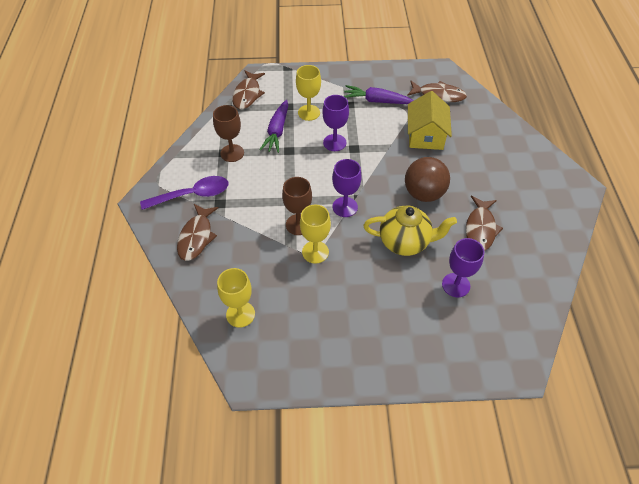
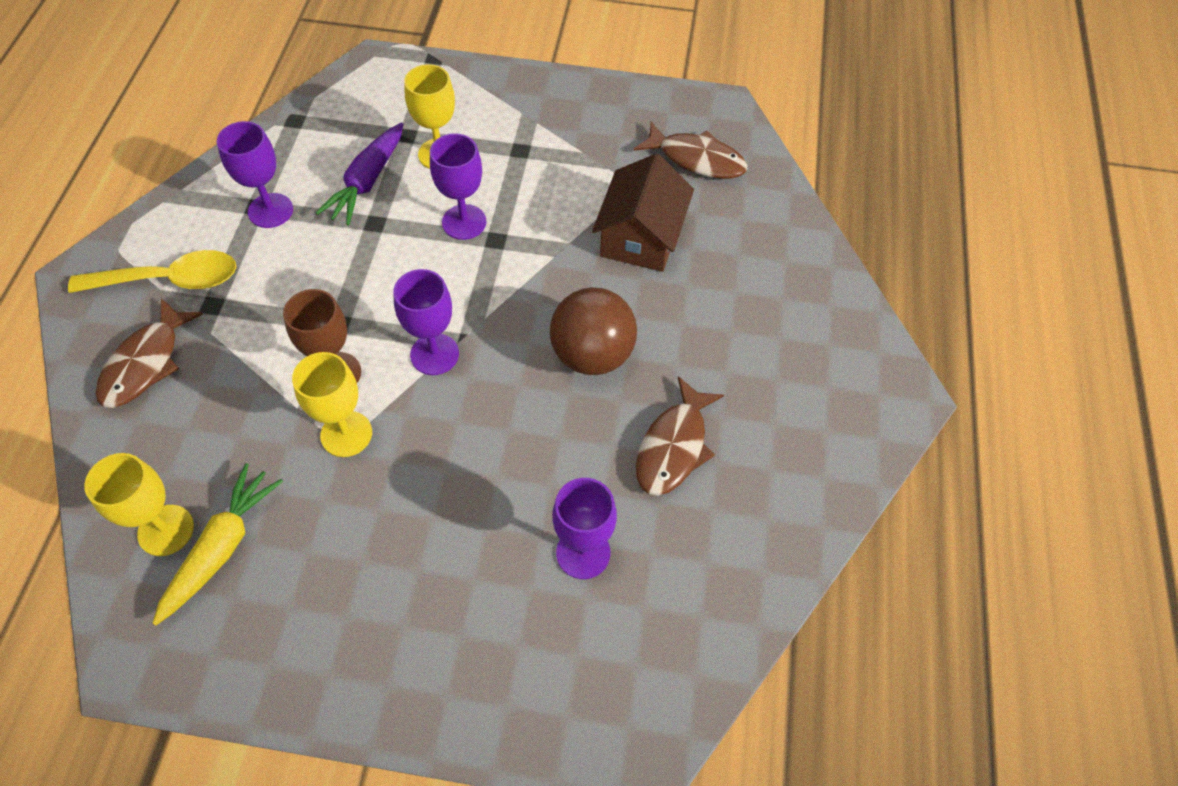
camera: 10 degrees right, 5 degrees up
purple spoon [140,176,228,210] -> yellow spoon [68,250,236,293]
brown goblet [213,105,244,162] -> purple goblet [217,121,293,228]
brown fish [232,70,265,109] -> none
purple carrot [344,85,414,104] -> none
yellow teapot [363,206,457,256] -> none
yellow house [408,91,452,150] -> brown house [592,154,694,272]
none -> yellow carrot [152,463,283,626]

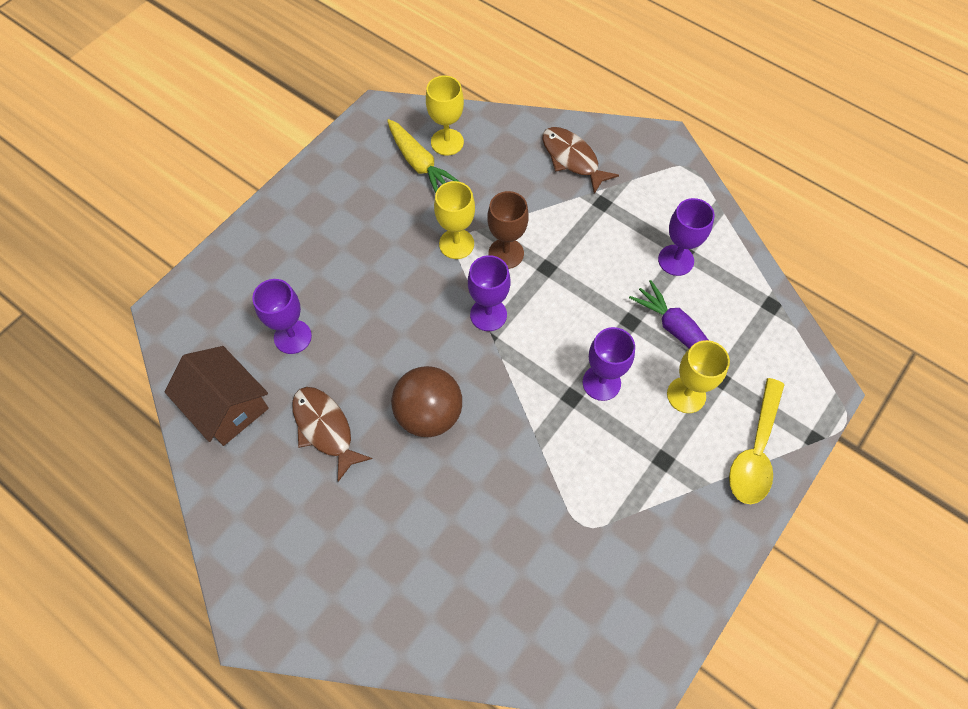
camera: 120 degrees right, 5 degrees up
yellow spoon [68,250,236,293] -> yellow spoon moved to [729,378,784,504]
brown house [592,154,694,272] -> brown house moved to [165,346,269,446]
brown fish [634,121,748,179] -> none

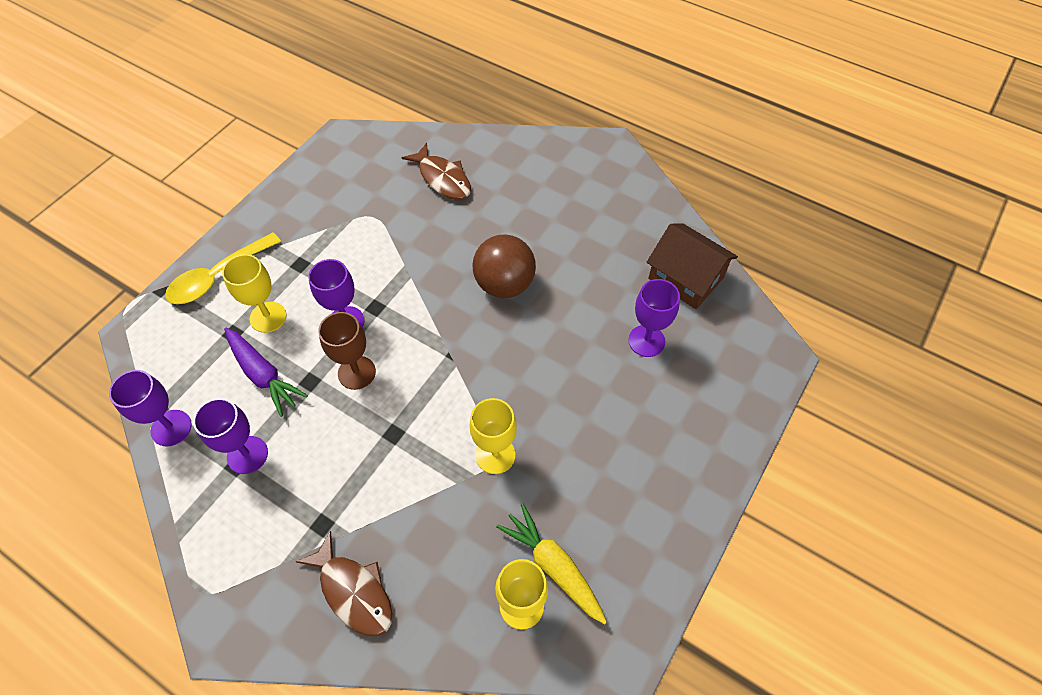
camera: 175 degrees right, 5 degrees down
brown fish [292,387,372,482] -> brown fish moved to [402,142,471,199]
purple goblet [468,255,511,331] -> purple goblet moved to [109,370,192,447]
brown goblet [487,191,529,269] -> brown goblet moved to [318,312,376,390]
yellow spoon [729,378,784,504] -> yellow spoon turned 150 degrees counterclockwise [165,233,281,304]

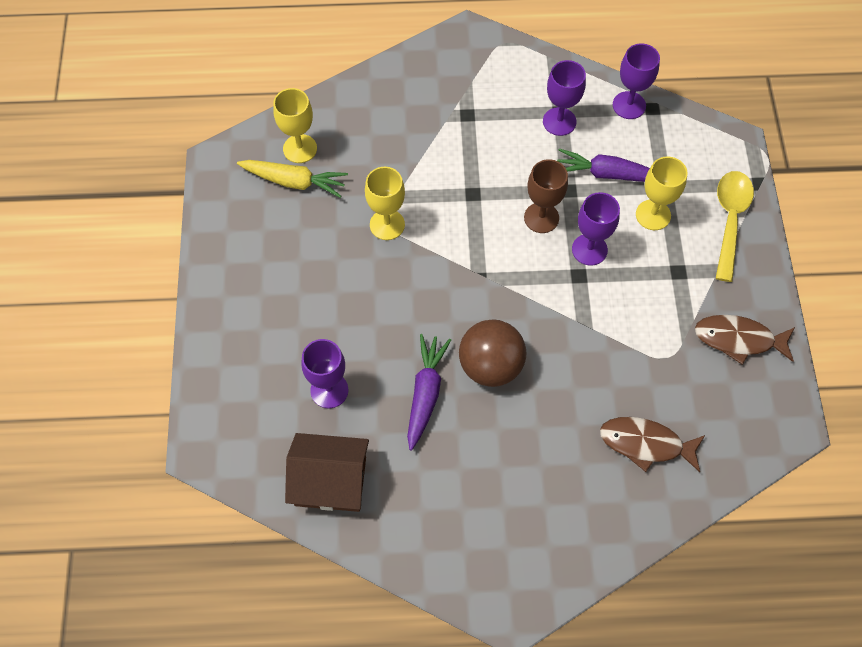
camera: 145 degrees right, 5 degrees up
brown fish [296,531,393,636] -> brown fish moved to [695,315,795,365]
none -> purple carrot [407,334,451,451]

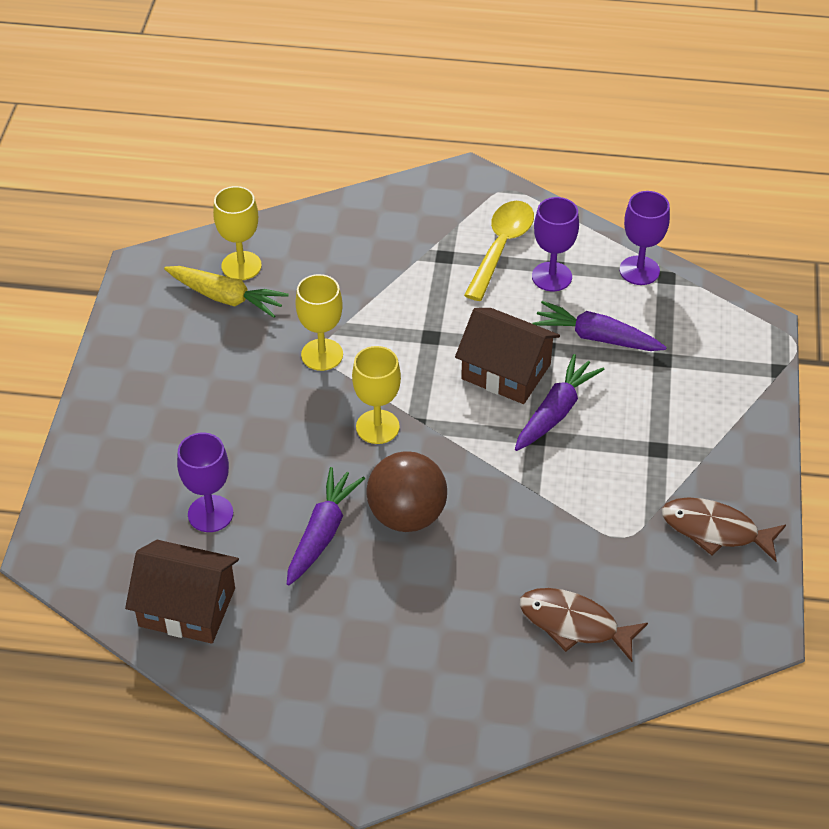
camera: 10 degrees right, 15 degrees down
brown goblet [524,159,568,233] -> brown house [455,308,560,404]
purple goblet [572,192,620,266] -> purple carrot [515,354,605,451]
yellow goblet [636,156,688,230] -> yellow goblet moved to [352,346,401,444]
yellow spoon [716,171,754,282] -> yellow spoon moved to [464,201,534,301]

